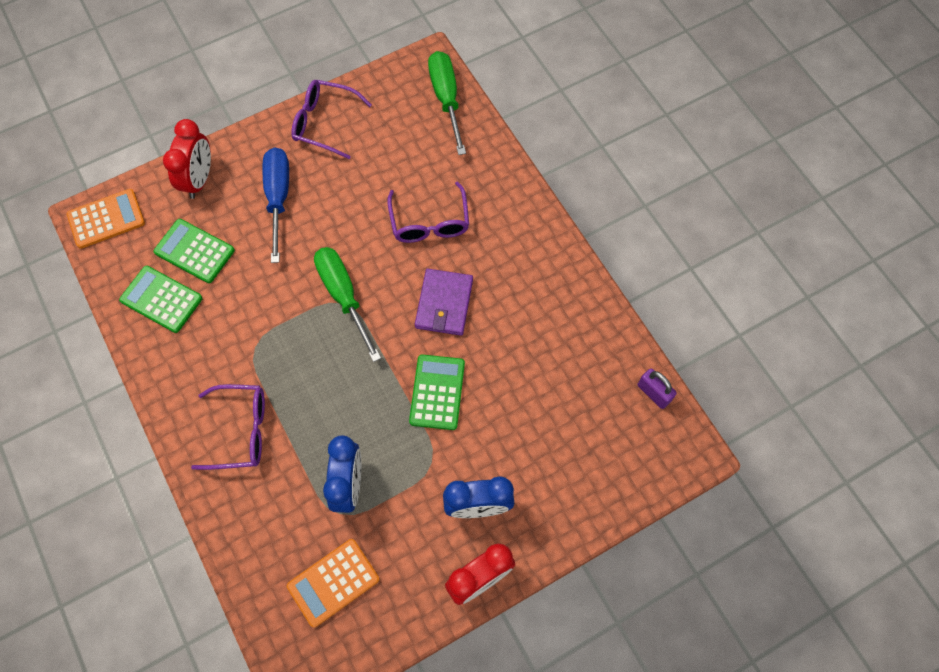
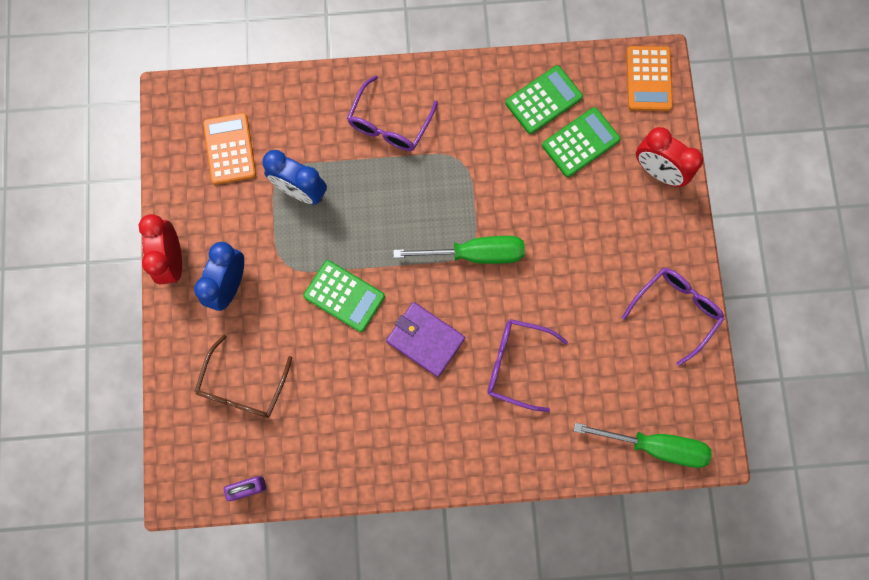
camera: 115 degrees right, 10 degrees up
blue screwdriver [263,147,289,263] -> none
none -> brown glasses [195,335,292,418]

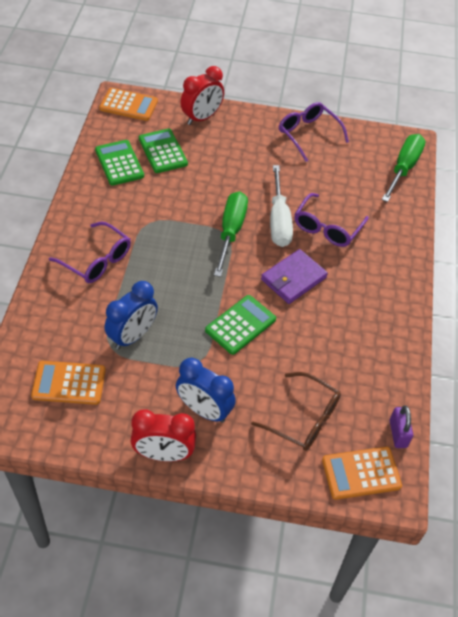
camera: 80 degrees left, 25 degrees down
none -> white screwdriver [270,165,293,247]
none -> orange calculator [322,447,402,500]

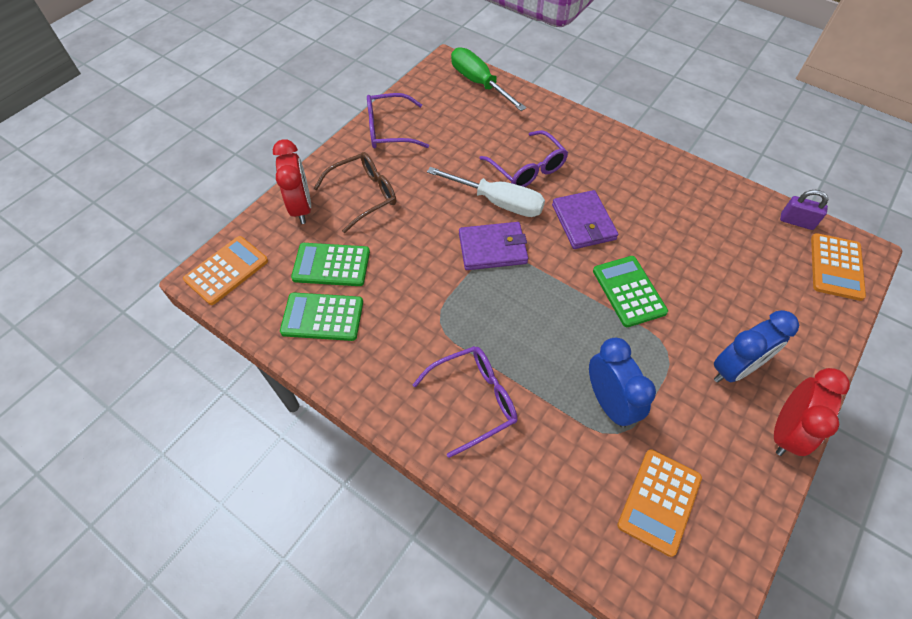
camera: 60 degrees left, 5 degrees up
green screwdriver [214,191,248,277] -> purple wallet [459,222,528,270]
brown glasses [251,372,341,451] -> brown glasses moved to [314,152,396,233]

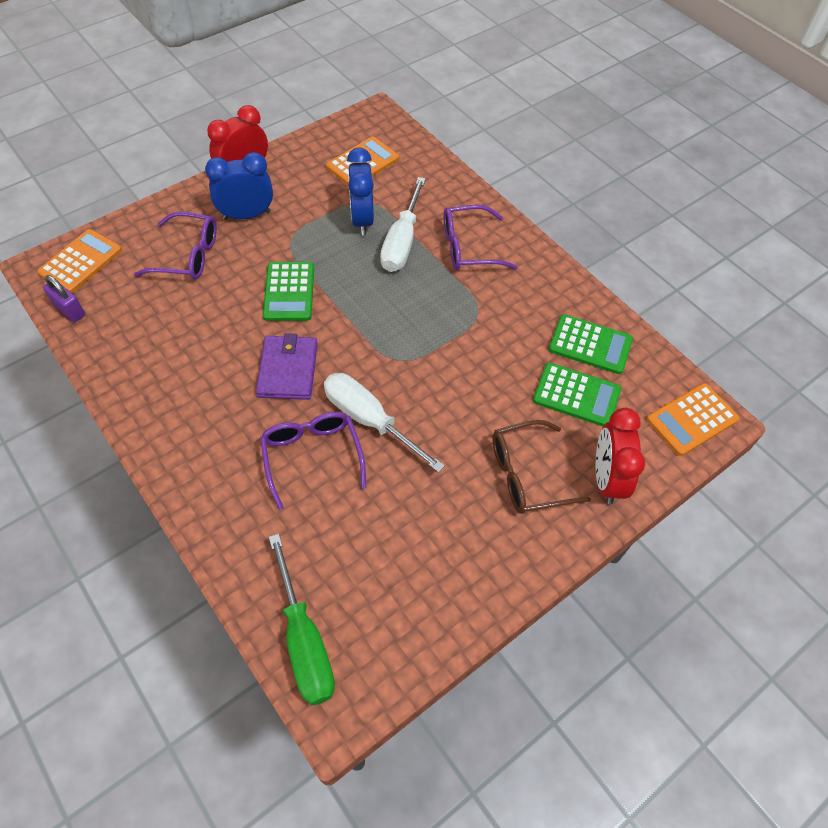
camera: 165 degrees left, 0 degrees up
purple glasses [367,93,429,148] -> purple glasses moved to [134,212,217,280]
purple wallet [459,222,528,270] -> none
none -> white screwdriver [380,177,426,272]

